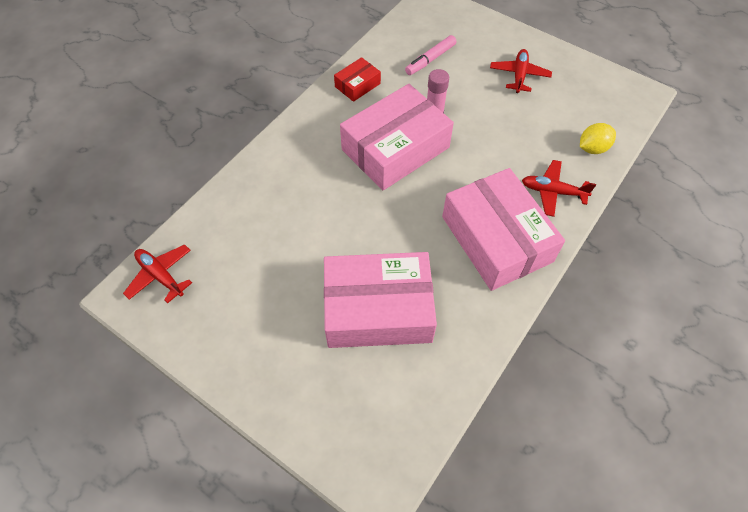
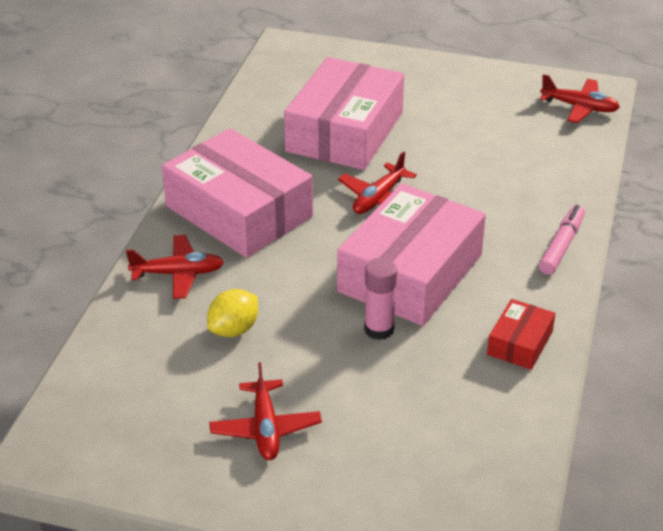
camera: 160 degrees right, 20 degrees down
pink box [324,252,437,348] -> pink box turned 45 degrees counterclockwise [284,57,404,170]
pink marker [405,35,456,75] -> pink marker moved to [539,205,585,275]
yellow lemon [580,123,616,154] -> yellow lemon moved to [207,289,258,337]
none -> red plane [338,151,417,214]

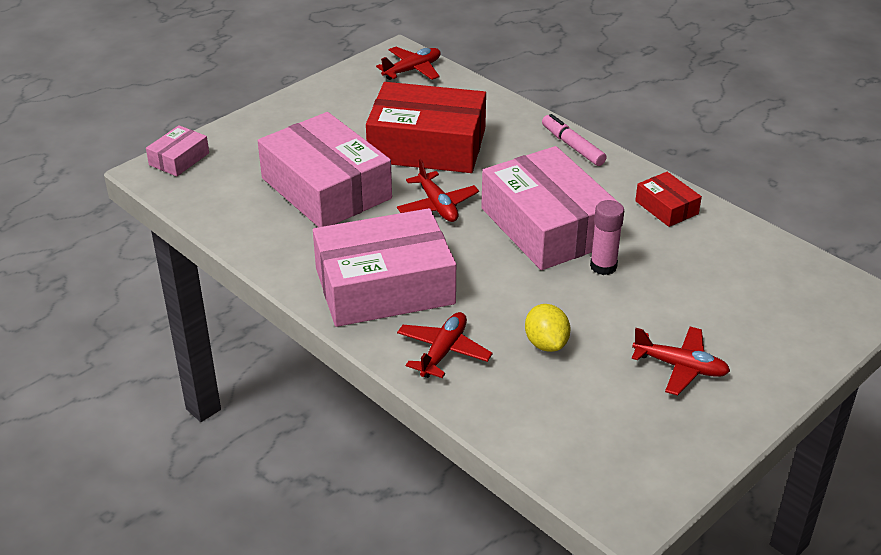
camera: 60 degrees left, 0 degrees up
none -> pink box [146,125,209,176]
none -> red box [366,82,486,173]

